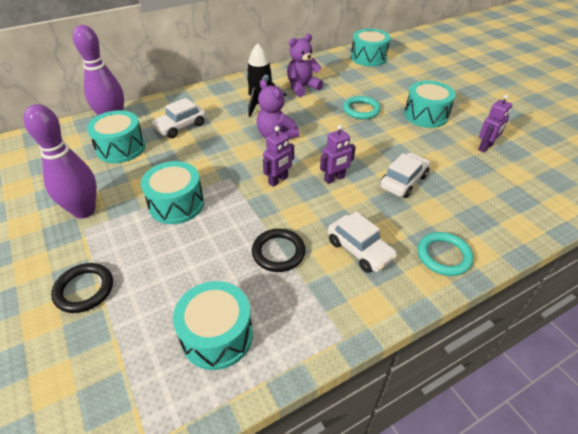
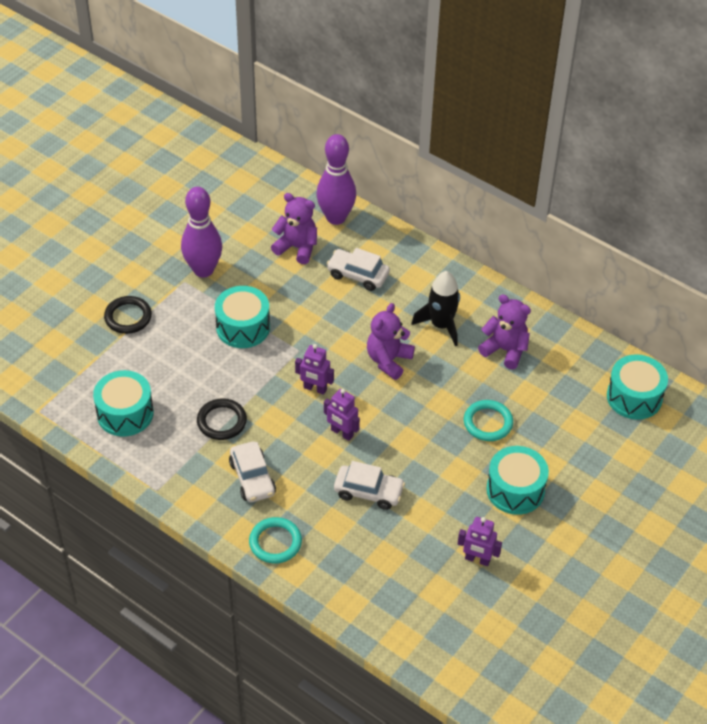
camera: 65 degrees right, 5 degrees up
turquoise drum [87,110,146,163] -> purple teddy bear [271,193,317,264]
white car [328,212,397,273] -> white car turned 45 degrees counterclockwise [229,441,276,502]

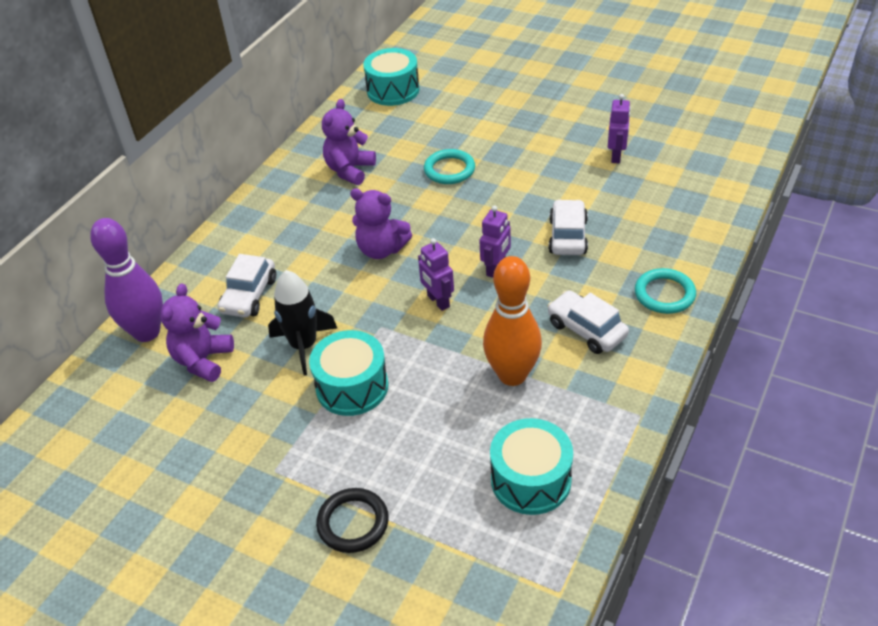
camera: 95 degrees left, 5 degrees down
purple bowling pin [181,187,222,278] -> none
black ring [197,398,247,440] -> orange bowling pin [483,256,542,386]
white car [229,441,276,502] -> white car turned 105 degrees counterclockwise [547,290,629,354]
purple robot [295,344,334,395] -> purple robot turned 135 degrees clockwise [418,238,454,311]
black rocket [411,271,460,346] -> black rocket moved to [268,270,337,375]
turquoise drum [486,446,549,515] -> none

